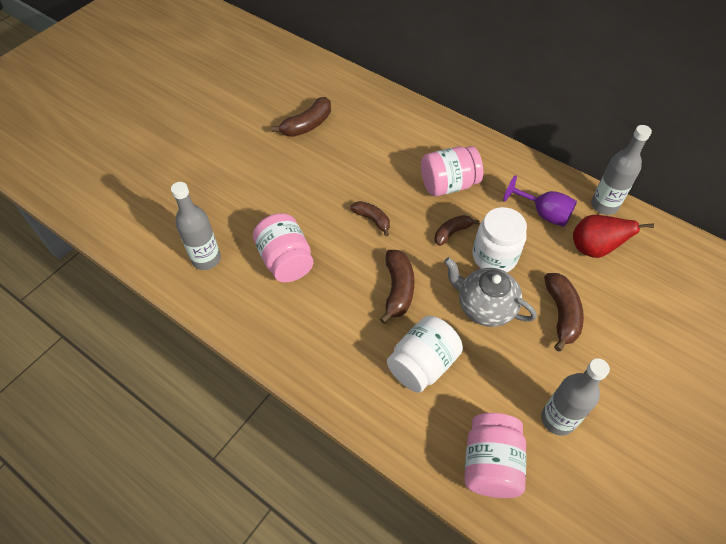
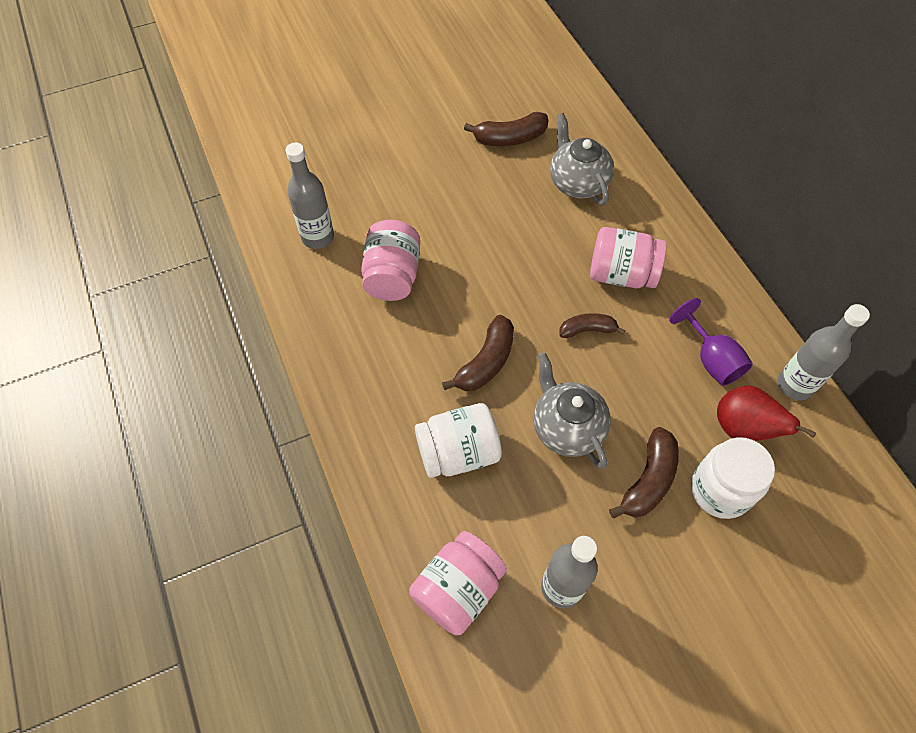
camera: 30 degrees right, 5 degrees up
brown banana [350,201,390,236] -> none
white jar [472,207,527,272] -> white jar moved to [691,437,775,519]
none -> grey teapot [550,113,614,205]

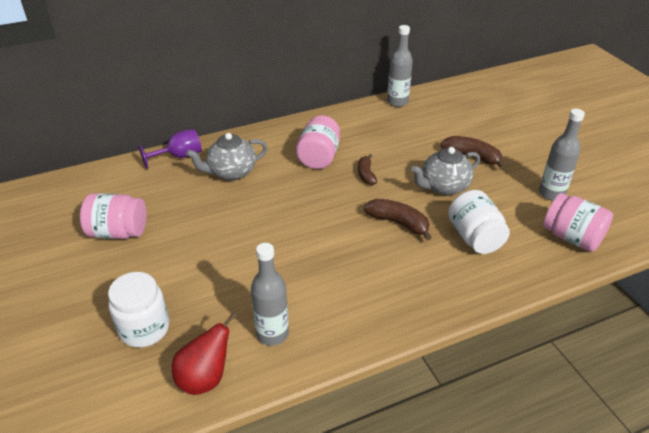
camera: 90 degrees left, 20 degrees down
pink jar [361,220,420,301] -> pink jar moved to [80,193,146,239]
brown banana [464,112,548,146] -> none
purple goblet [669,298,753,386] -> purple goblet moved to [138,129,202,169]
white jar [691,437,775,519] -> white jar moved to [108,272,169,348]
red pear [717,385,816,441] -> red pear moved to [172,312,237,395]

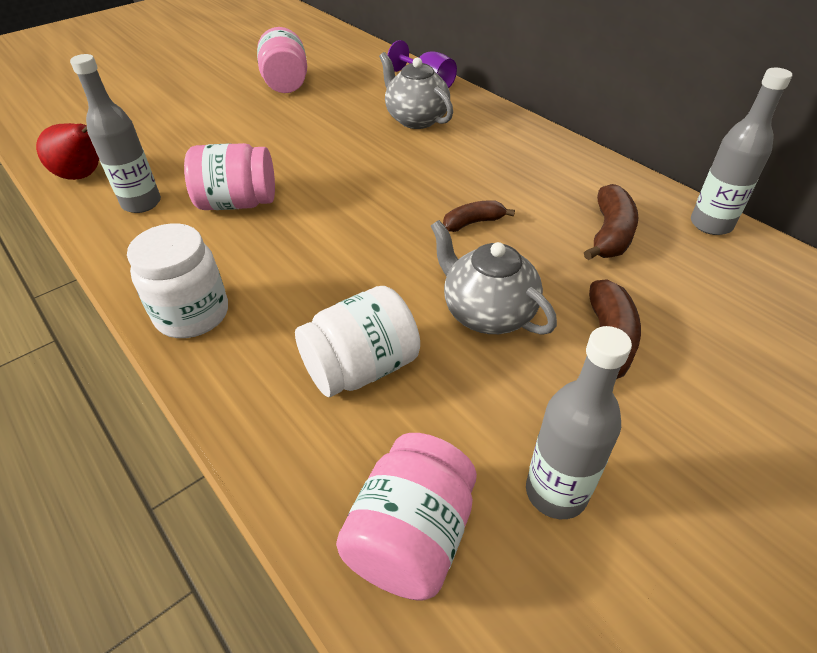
camera: 75 degrees right, 5 degrees up
white jar [108,272,169,348] -> white jar moved to [127,223,228,338]
pink jar [296,115,340,169] -> pink jar moved to [184,143,275,210]
brown banana [364,199,432,240] -> brown banana moved to [584,184,638,260]

